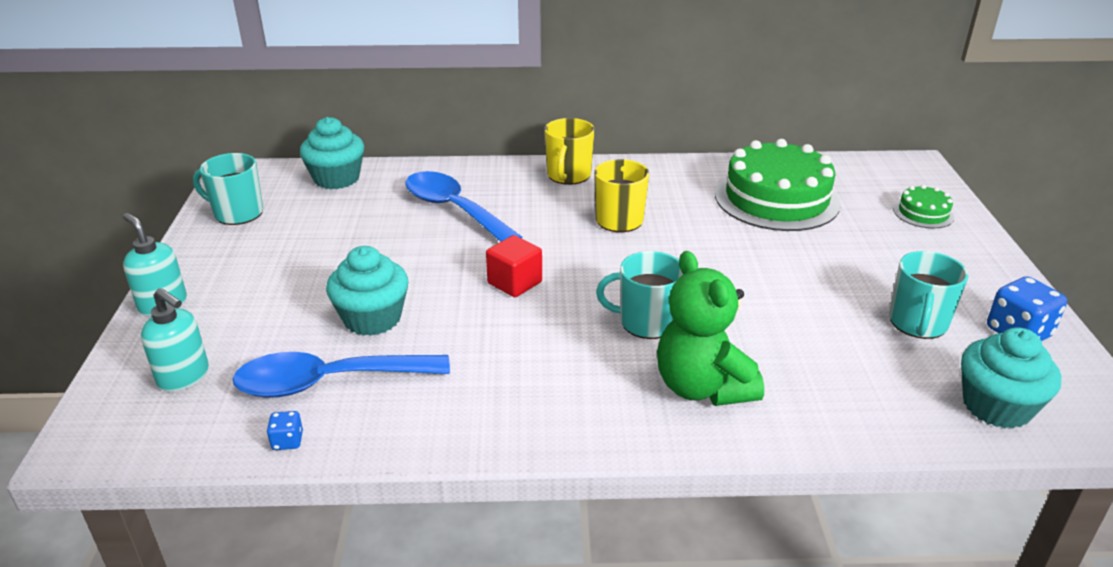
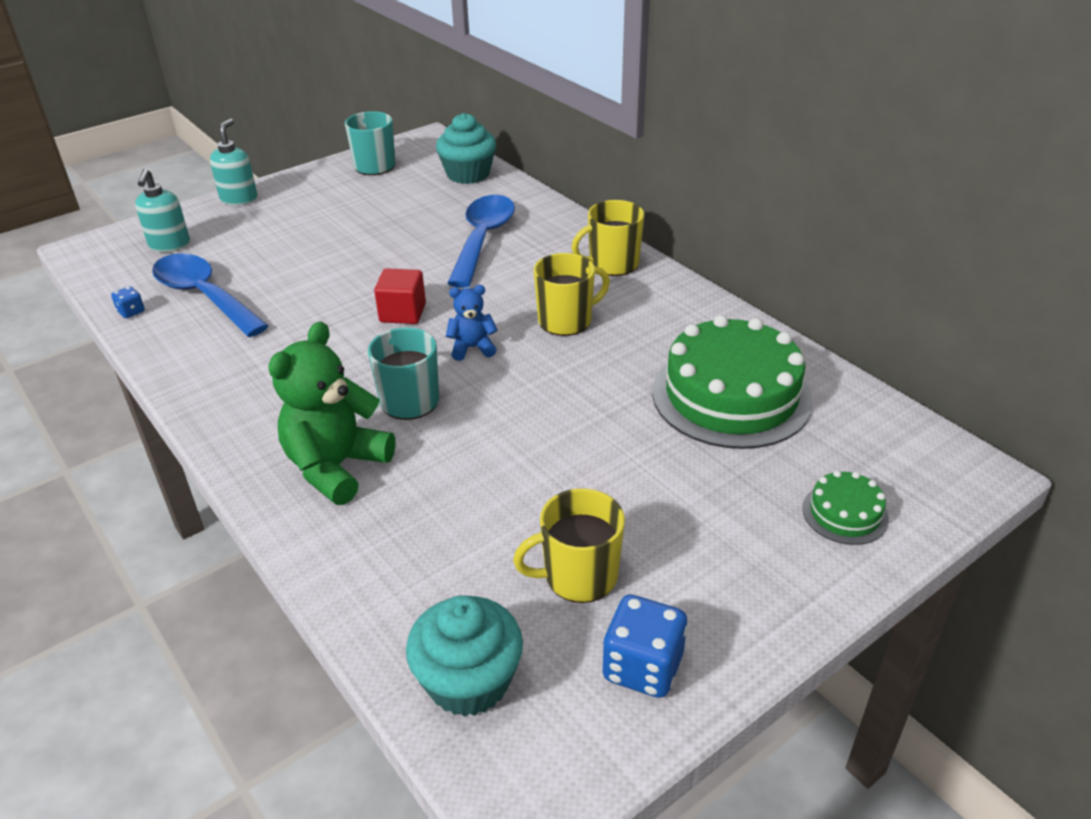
camera: 55 degrees right, 5 degrees up
turquoise cupcake [326,246,409,336] -> none
turquoise mug [889,251,969,339] -> yellow mug [513,488,625,603]
none -> blue teddy bear [446,285,498,361]

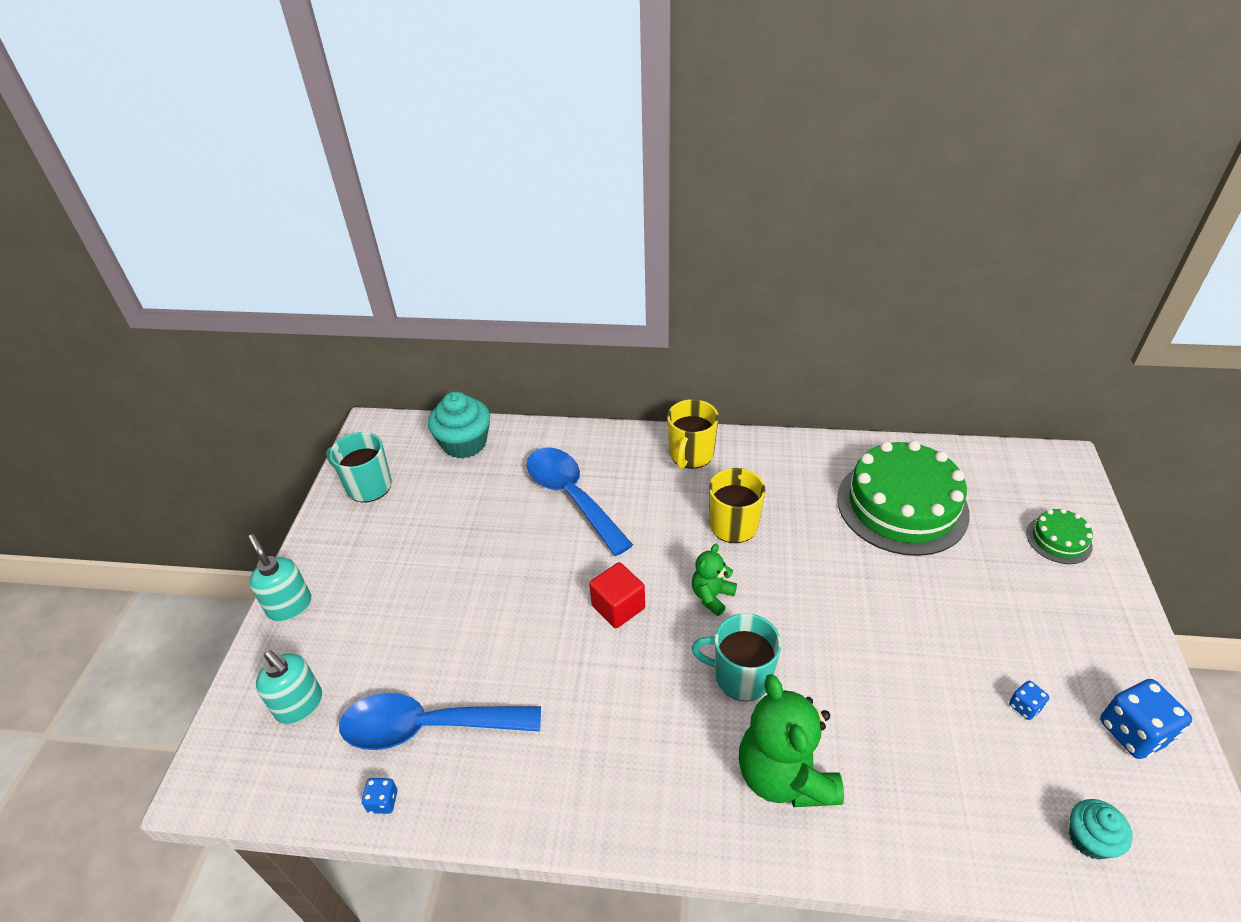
camera: 45 degrees left, 5 degrees up
turquoise cupcake [406,595,523,717] -> turquoise cupcake [1069,799,1133,860], size x0.60
blue teddy bear [446,285,498,361] -> green teddy bear [692,544,737,616]
yellow mug [513,488,625,603] -> blue dice [1009,681,1050,720]

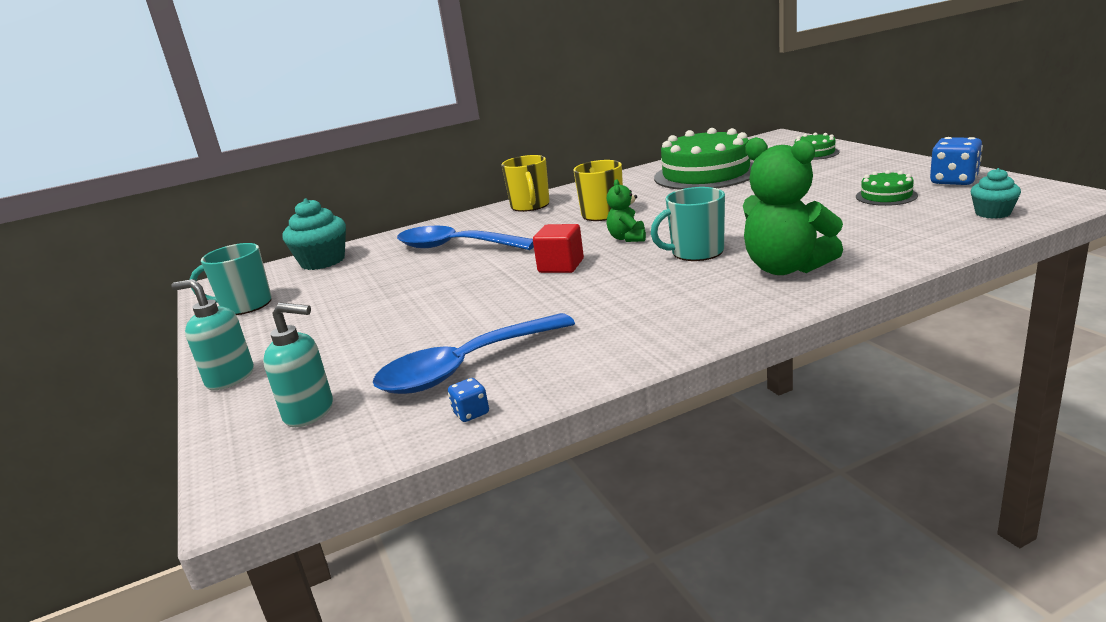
camera: 30 degrees left, 20 degrees down
blue dice [1009,681,1050,720] -> green cake [856,170,918,206]

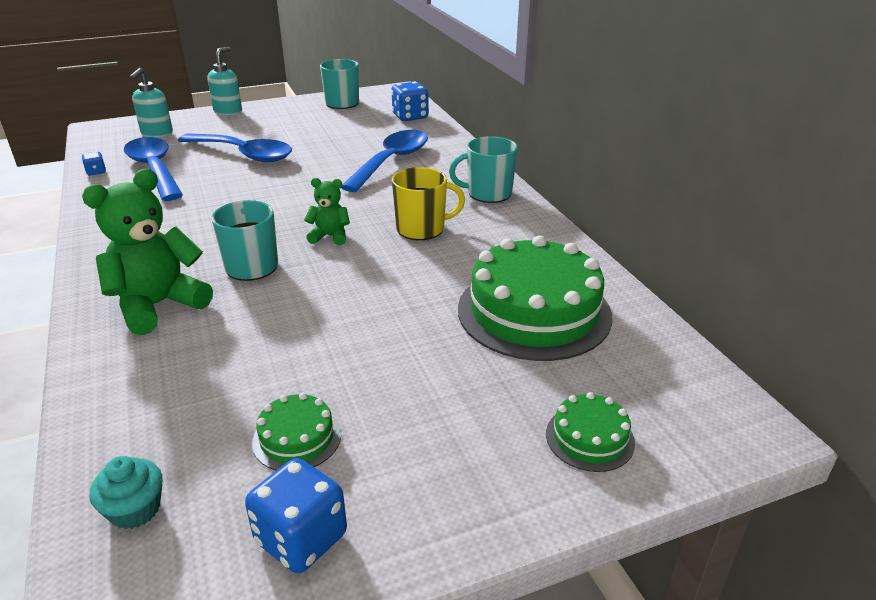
camera: 90 degrees right, 10 degrees up
turquoise cupcake [282,198,346,270] -> blue dice [391,81,429,121]
yellow mug [502,155,549,212] -> turquoise mug [449,136,518,203]
red cube [533,224,584,273] -> none
none -> blue spoon [178,133,292,162]

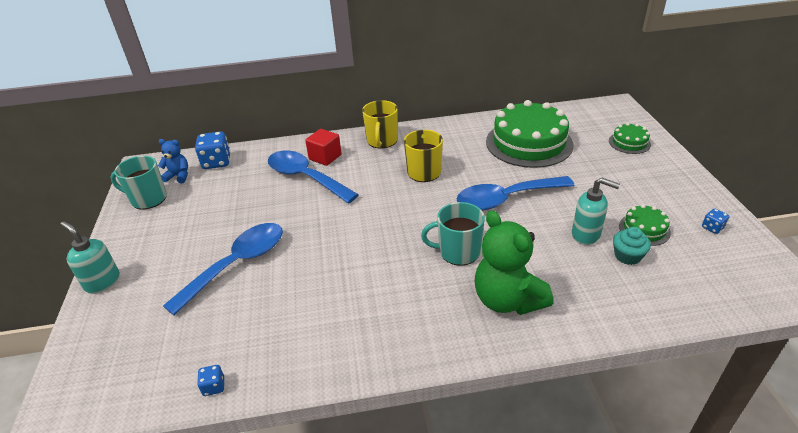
camera: 75 degrees left, 5 degrees up
turquoise cupcake [90,456,162,529] -> turquoise cupcake moved to [613,227,651,265]
blue spoon [124,137,183,201] -> blue spoon moved to [456,176,575,211]
turquoise soap dispenser [129,68,173,138] -> turquoise soap dispenser moved to [572,178,620,245]
blue dice [245,458,347,573] -> blue dice [702,209,729,234], size x0.50
green teddy bear [304,178,350,245] -> none
turquoise mug [449,136,518,203] -> yellow mug [362,100,398,149]
none -> blue teddy bear [158,139,188,183]
none -> red cube [305,129,342,166]

